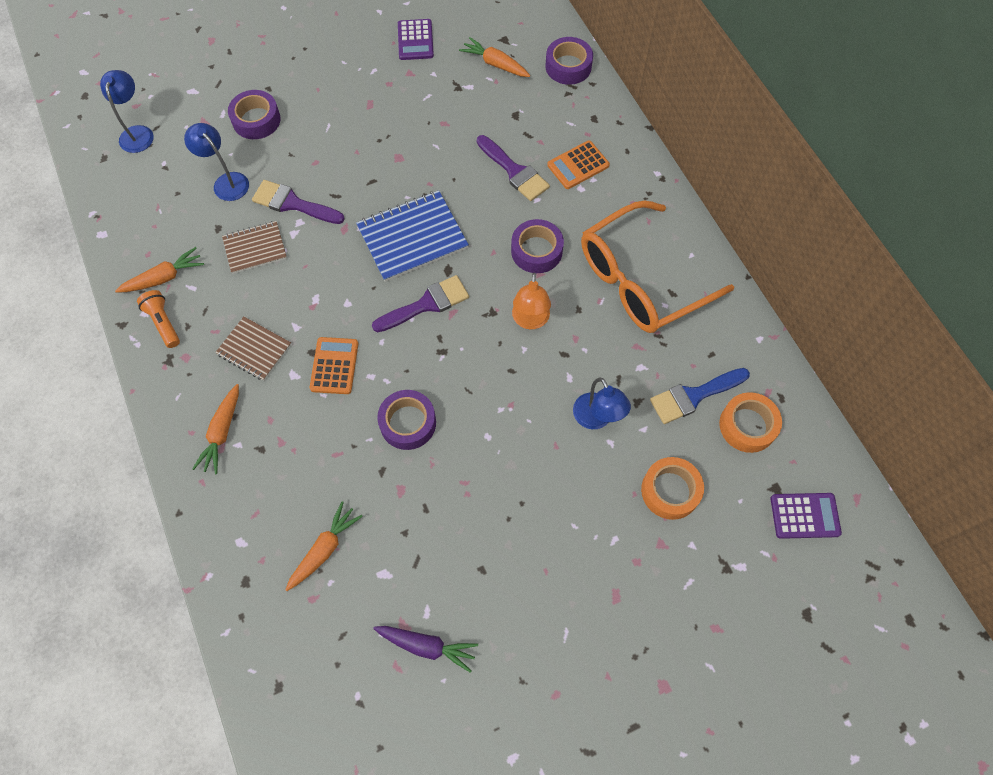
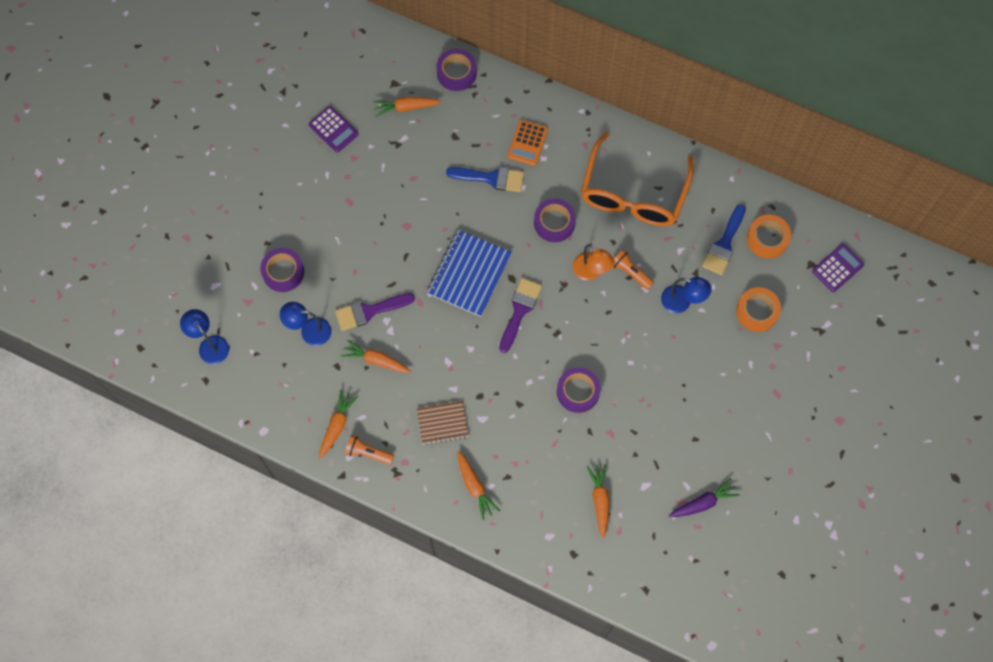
camera: 40 degrees left, 5 degrees up
brown notebook [222,221,287,274] -> orange carrot [341,339,411,373]
orange calculator [309,337,358,394] -> none
purple brush [477,135,550,201] -> blue brush [446,167,524,192]
none -> orange flashlight [614,250,654,290]

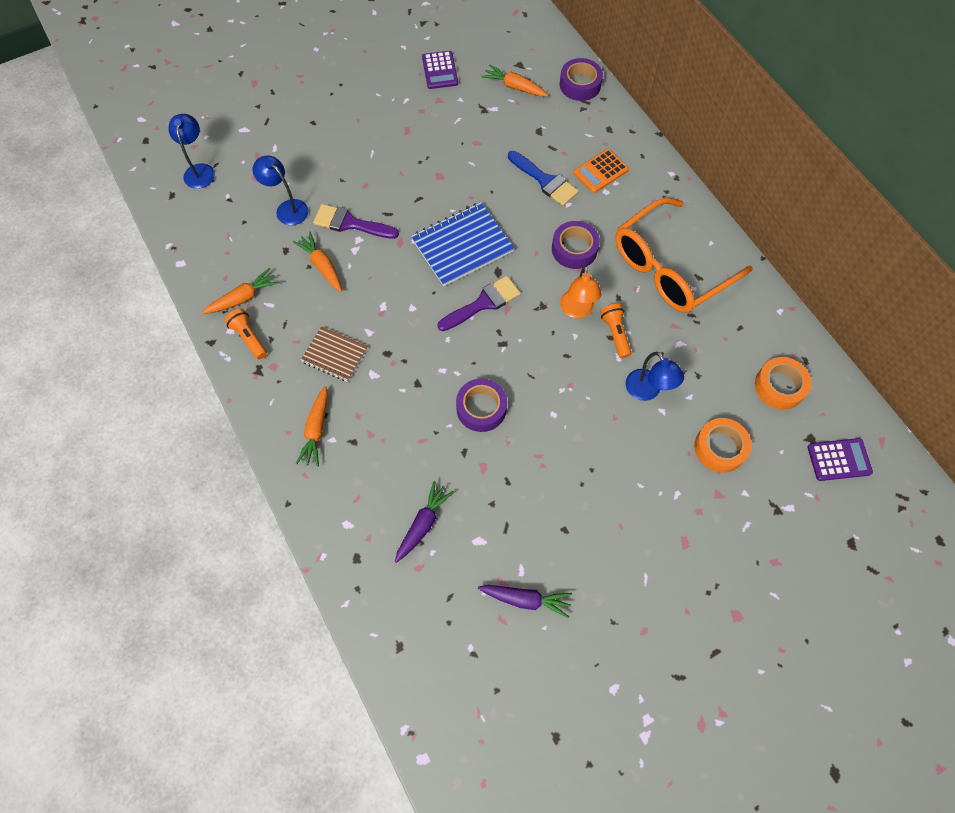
camera: 35 degrees right, 5 degrees down
purple tape [260,248,304,292] -> none
orange carrot [587,464,609,538] -> purple carrot [395,481,454,563]
blue brush [702,204,746,275] -> none

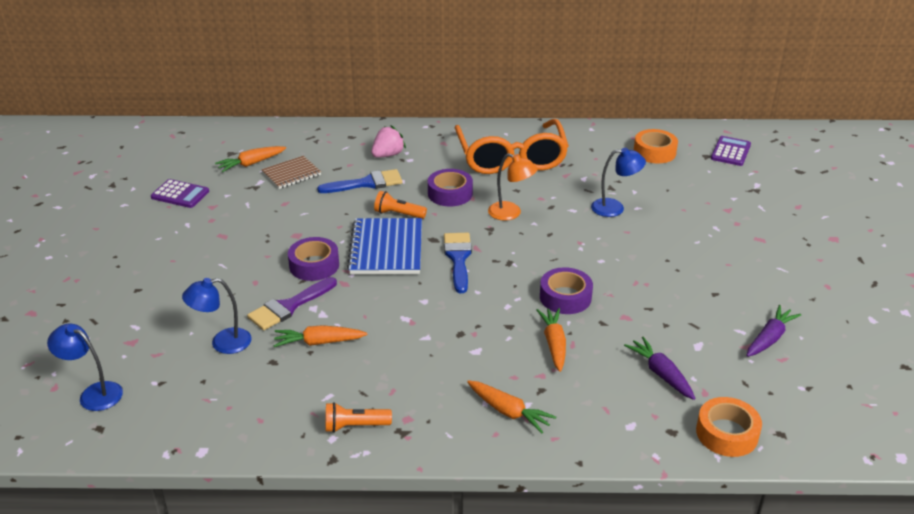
camera: 60 degrees left, 30 degrees down
orange carrot [202,268,279,314] -> orange carrot moved to [536,308,566,372]
brown notebook [301,326,368,382] -> brown notebook moved to [261,156,321,189]
purple brush [437,276,521,331] -> blue brush [444,233,472,293]
purple tape [560,58,603,101] -> purple tape moved to [288,237,339,281]
orange calculator [573,149,629,193] -> pink strawberry [371,125,406,158]
orange flashlight [600,304,631,358] -> orange flashlight moved to [374,191,427,219]
orange tape [694,418,752,473] -> orange tape moved to [696,397,762,457]

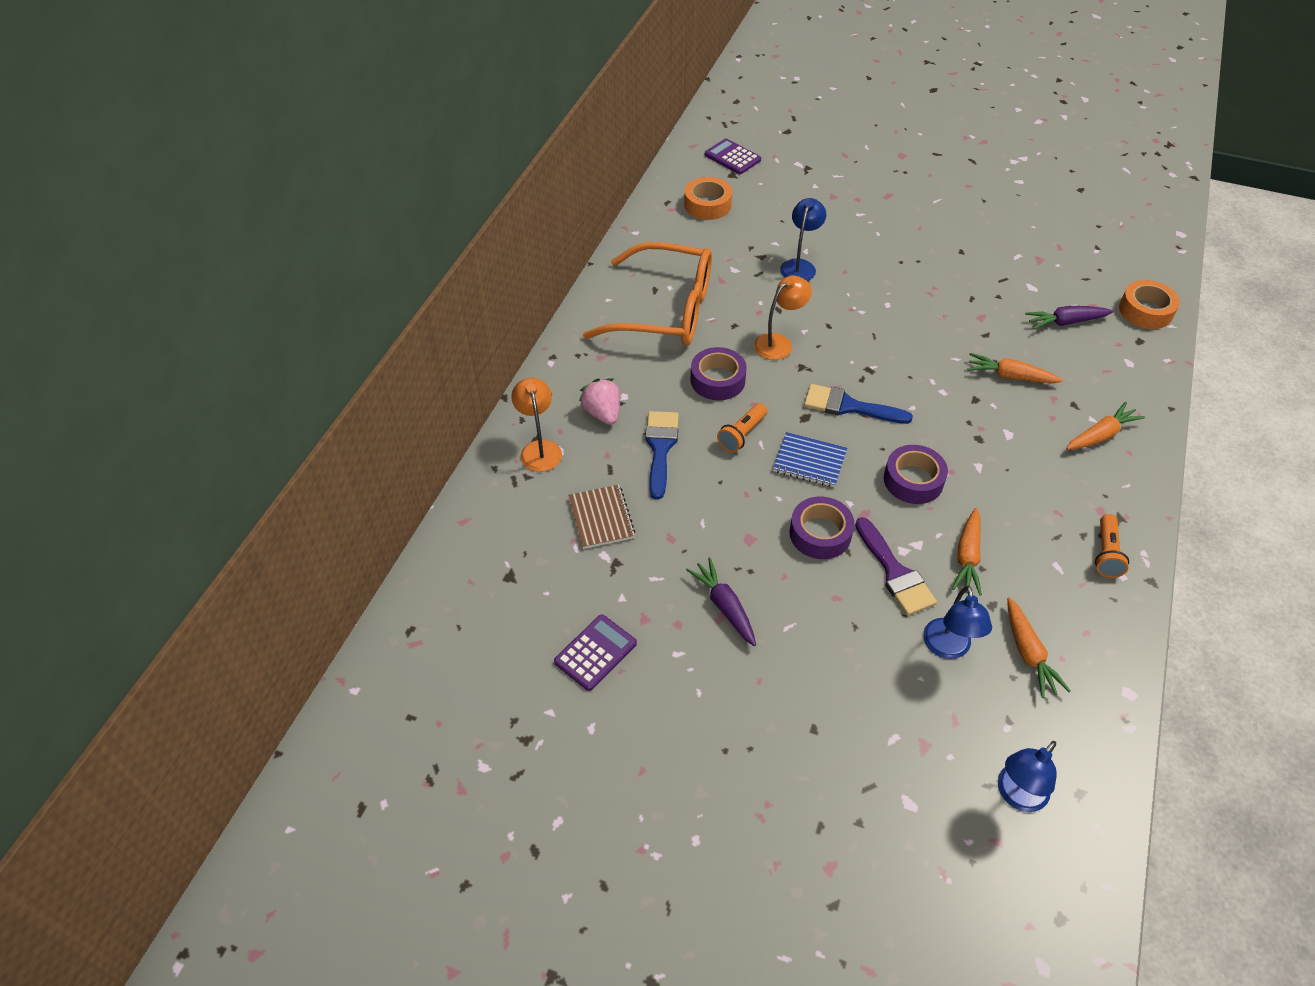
camera: 70 degrees left, 15 degrees up
orange carrot [215,146,286,172] -> orange carrot moved to [1007,597,1070,698]
blue notebook [347,218,422,274] -> blue notebook [773,432,847,487], size x0.61
purple tape [540,267,593,314] -> purple tape moved to [884,445,948,504]
purple carrot [746,305,801,357] -> purple carrot moved to [686,558,756,646]
none -> orange lamp [511,378,562,472]

